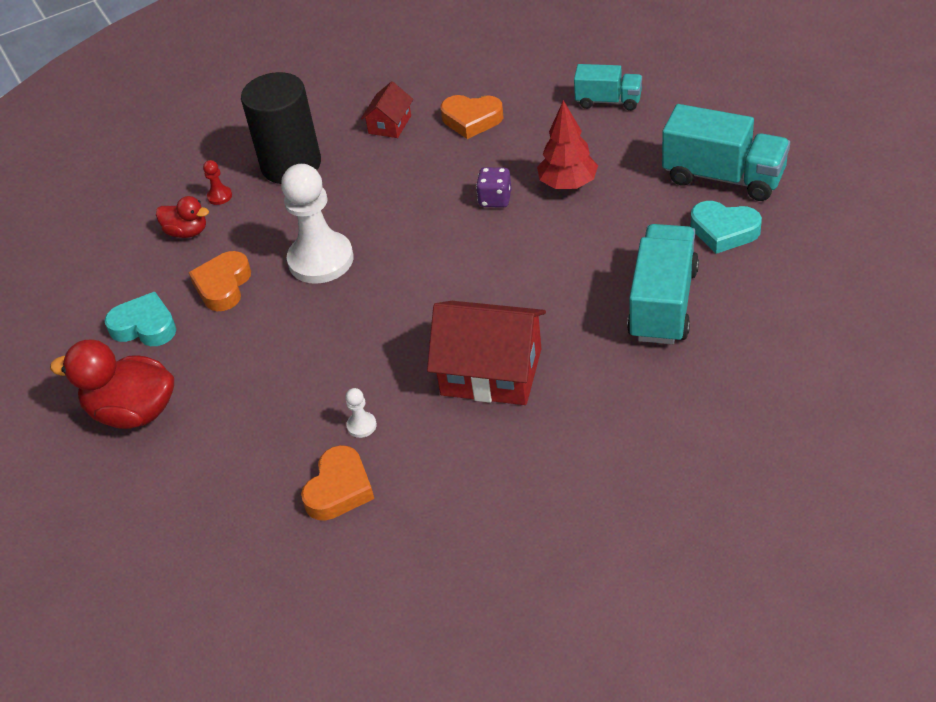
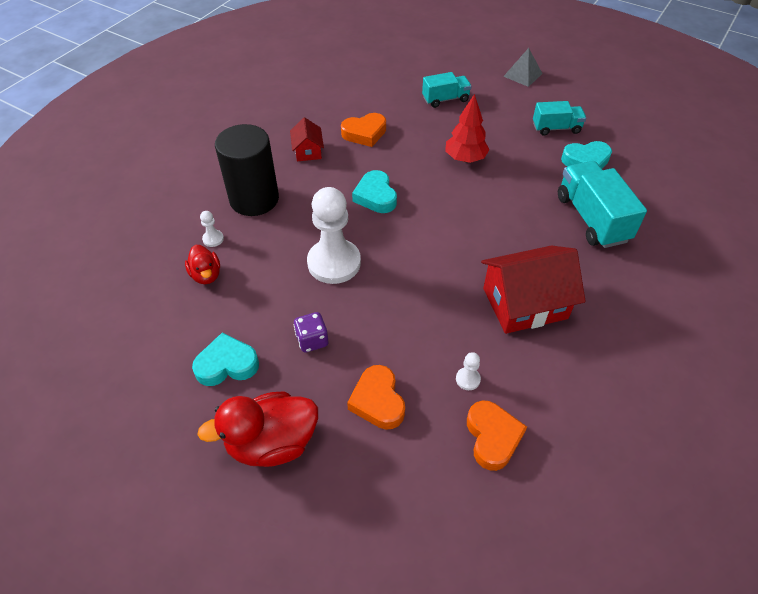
camera: 35 degrees left, 5 degrees up
red duck [156,196,209,238] -> red duck turned 75 degrees clockwise [185,245,220,284]
orange heart [188,251,251,311] -> orange heart moved to [347,365,405,430]
red pawn [203,160,232,205] -> white pawn [200,211,224,247]
purple dice [476,167,512,208] -> purple dice moved to [294,312,328,352]
turquoise truck [662,104,790,201] -> turquoise truck [533,101,586,136], size x0.60
none -> turquoise heart [352,170,397,213]
none -> grey pyramid [503,48,543,87]

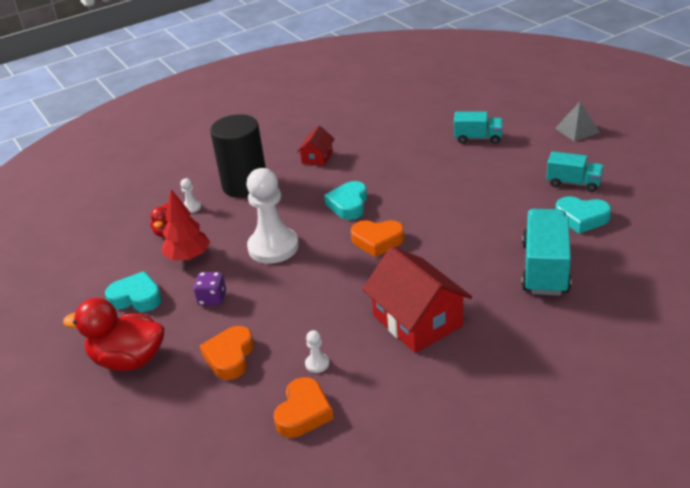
camera: 30 degrees right, 15 degrees down
orange heart [341,113,386,147] -> orange heart moved to [351,220,405,257]
red tree [445,94,490,163] -> red tree moved to [162,189,210,261]
red house [481,246,585,334] -> red house turned 45 degrees clockwise [362,246,472,353]

